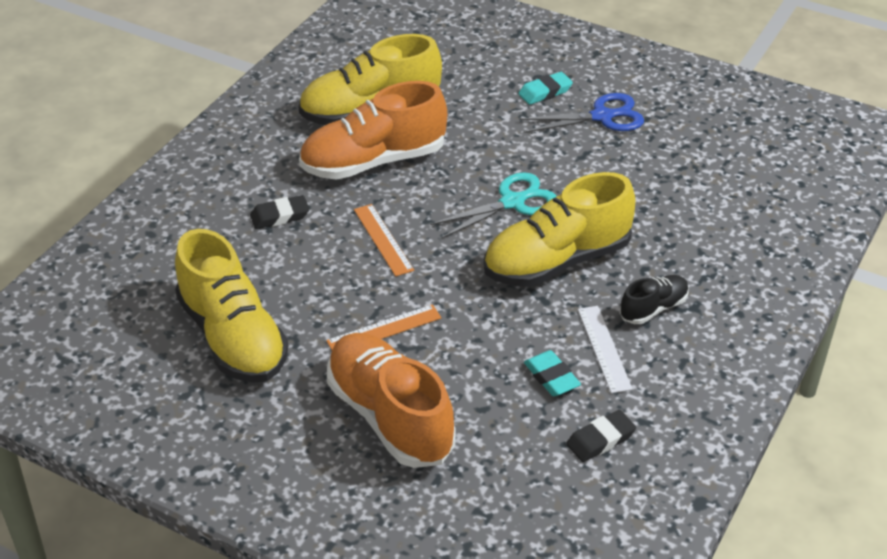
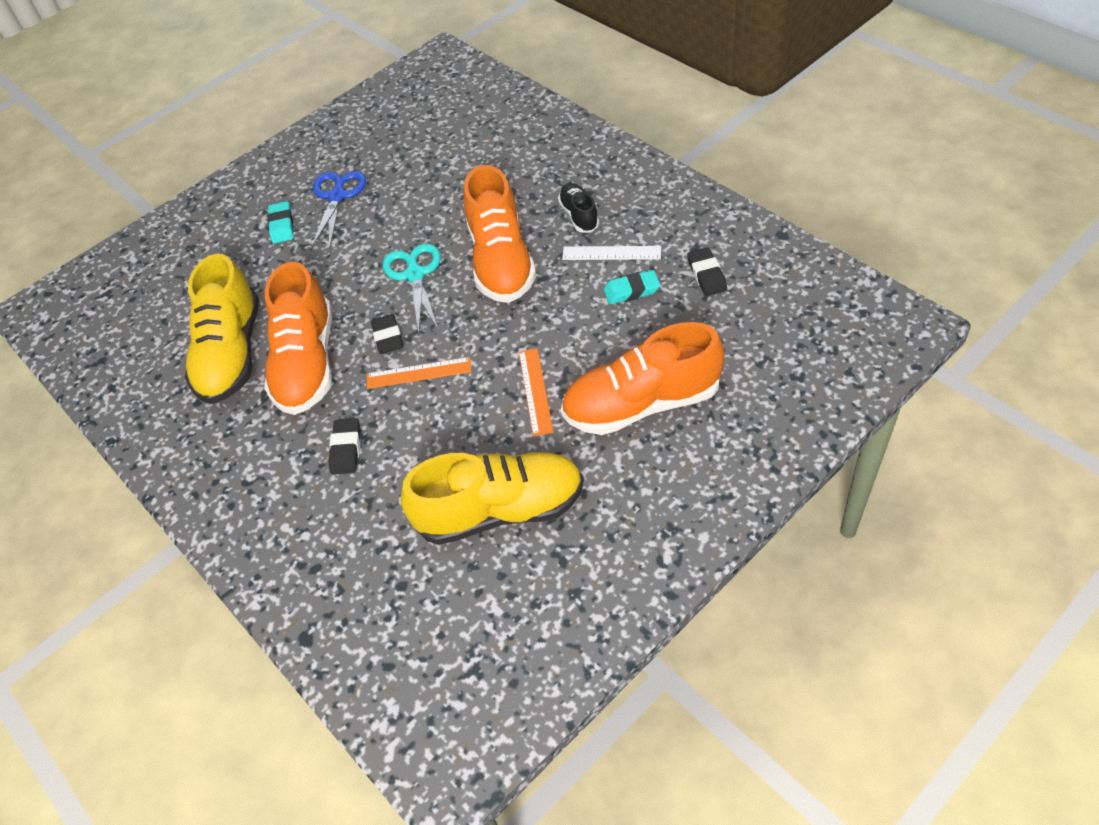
camera: 65 degrees left, 10 degrees up
yellow shoe [484,172,636,287] -> orange shoe [463,165,536,303]
none -> black eraser [371,314,403,354]

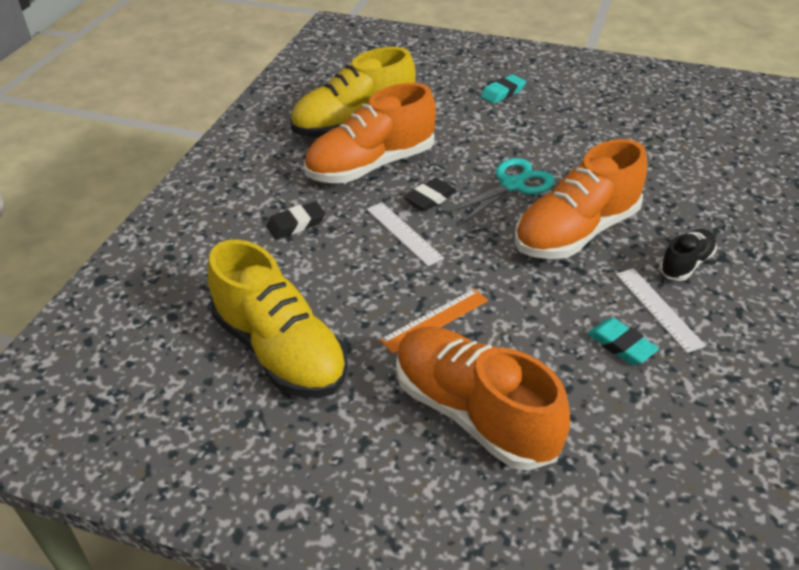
camera: 55 degrees right, 10 degrees down
blue scissors [311,171,366,249] -> none
orange ruler [367,357,472,389] -> white ruler [367,202,444,266]
black eraser [687,248,727,296] -> none

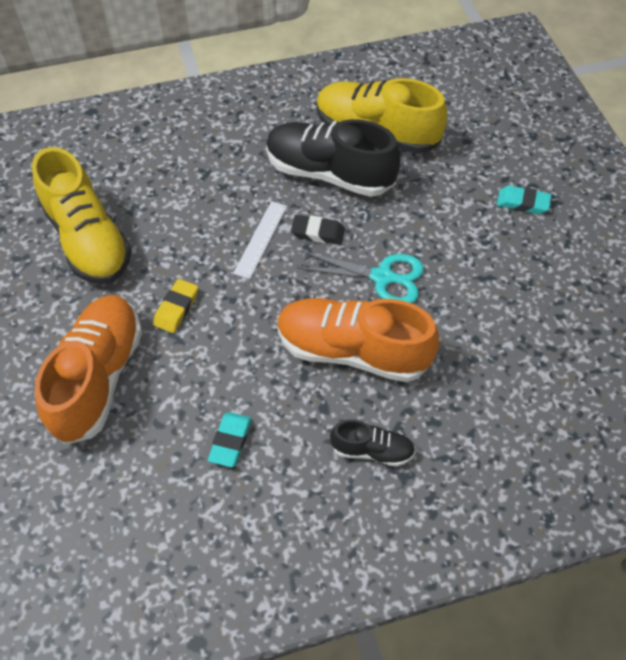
camera: 55 degrees right, 15 degrees up
yellow shoe [208,239,348,398] -> yellow shoe turned 45 degrees counterclockwise [32,147,132,284]
black eraser [267,201,325,239] -> none
orange shoe [304,83,436,183] -> black shoe [266,119,401,197]
orange ruler [380,289,488,354] -> yellow eraser [153,279,198,333]
white ruler [616,268,706,353] -> none

